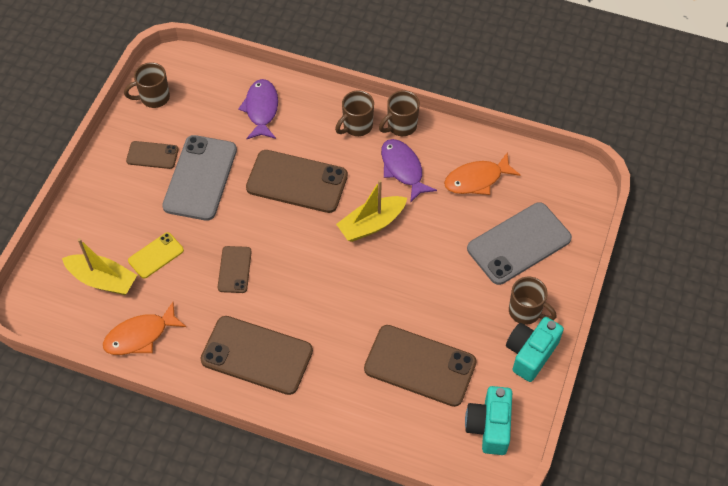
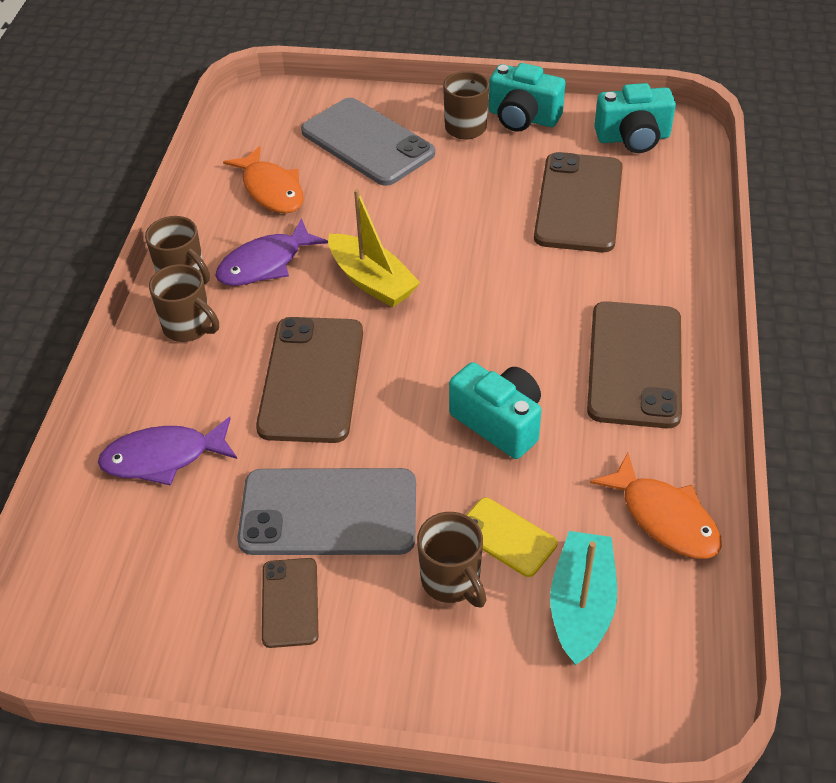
camera: 100 degrees left, 10 degrees down
yellow boat [62,238,137,295] -> turquoise boat [550,531,617,665]
brown mug [124,62,170,108] -> brown mug moved to [417,512,486,608]
brown phone [218,246,252,293] -> turquoise camera [449,362,541,459]

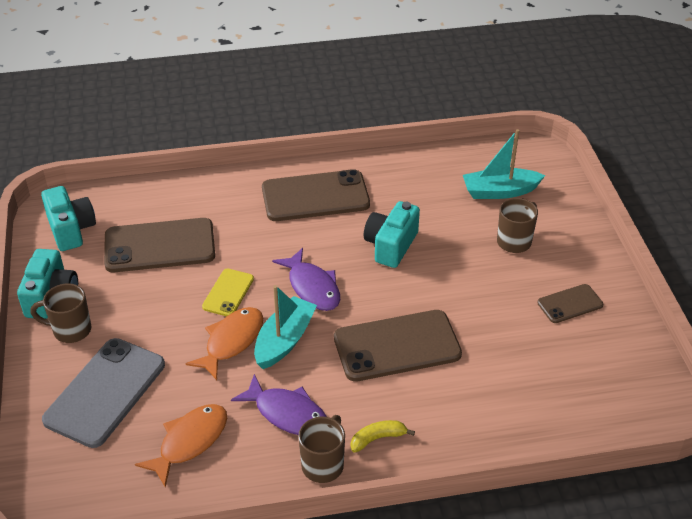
camera: 110 degrees left, 5 degrees down
purple fish [98,417,237,486] -> purple fish moved to [272,248,340,311]
brown mug [149,264,219,342] -> yellow banana [351,420,415,453]
grey phone [237,468,416,555] -> none
yellow boat [328,189,421,307] -> turquoise boat [254,285,317,369]
yellow phone [467,498,557,577] -> yellow phone moved to [202,269,254,316]
orange fish [590,453,722,559] -> orange fish moved to [185,307,263,380]

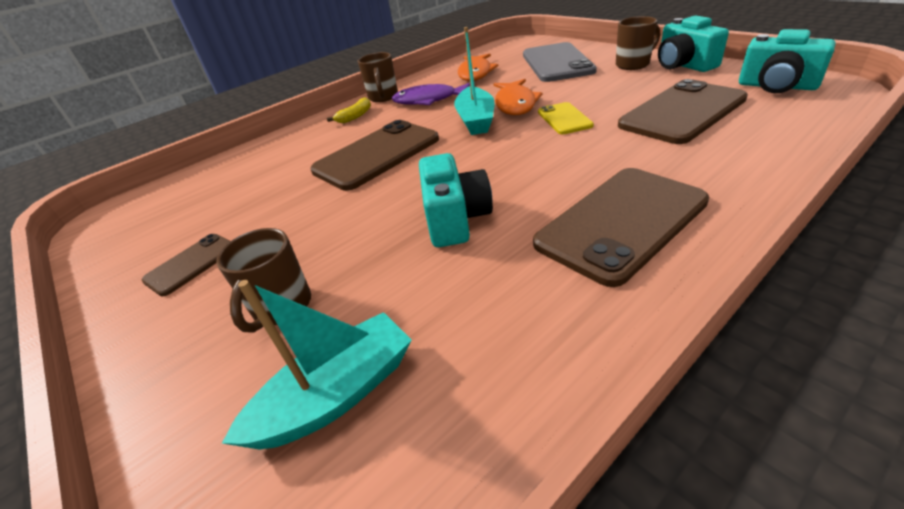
camera: 155 degrees right, 5 degrees down
purple fish [272,248,340,311] -> none

